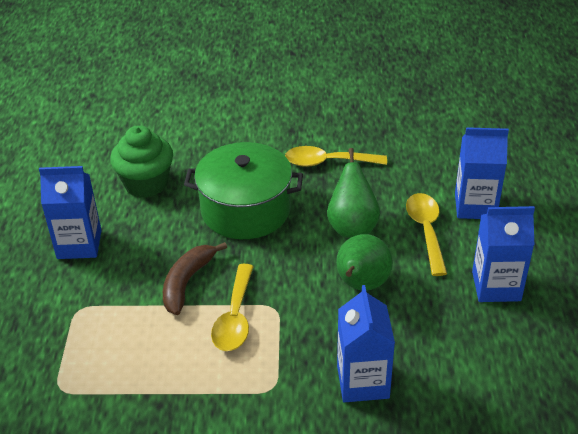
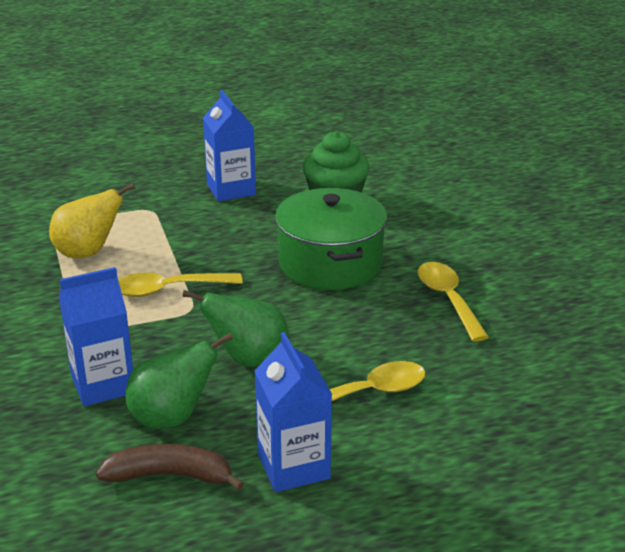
camera: 70 degrees right, 10 degrees down
brown banana [163,242,227,315] -> brown banana moved to [96,444,244,491]
green pear [327,148,380,238] -> green pear moved to [125,333,233,429]
blue carton [455,127,509,219] -> none
none -> yellow pear [49,183,135,258]

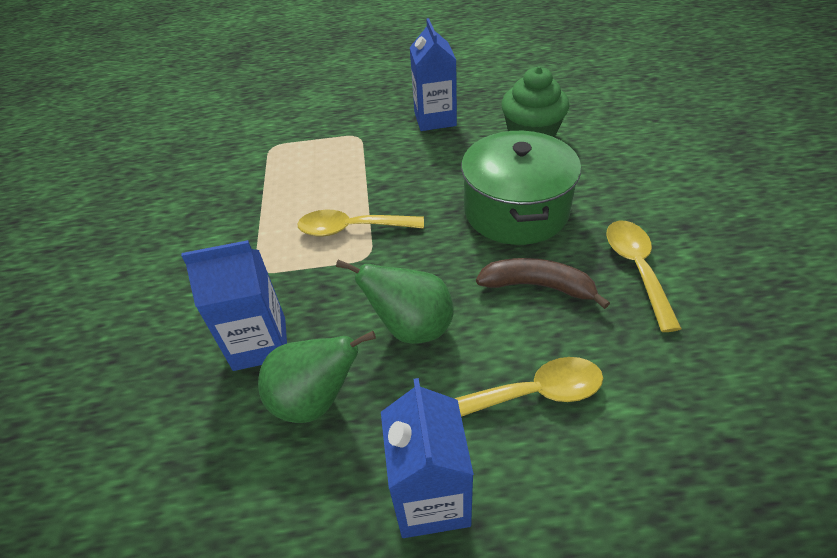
camera: 15 degrees right, 15 degrees up
yellow pear [49,183,135,258] -> none
brown banana [96,444,244,491] -> brown banana moved to [476,258,610,309]

